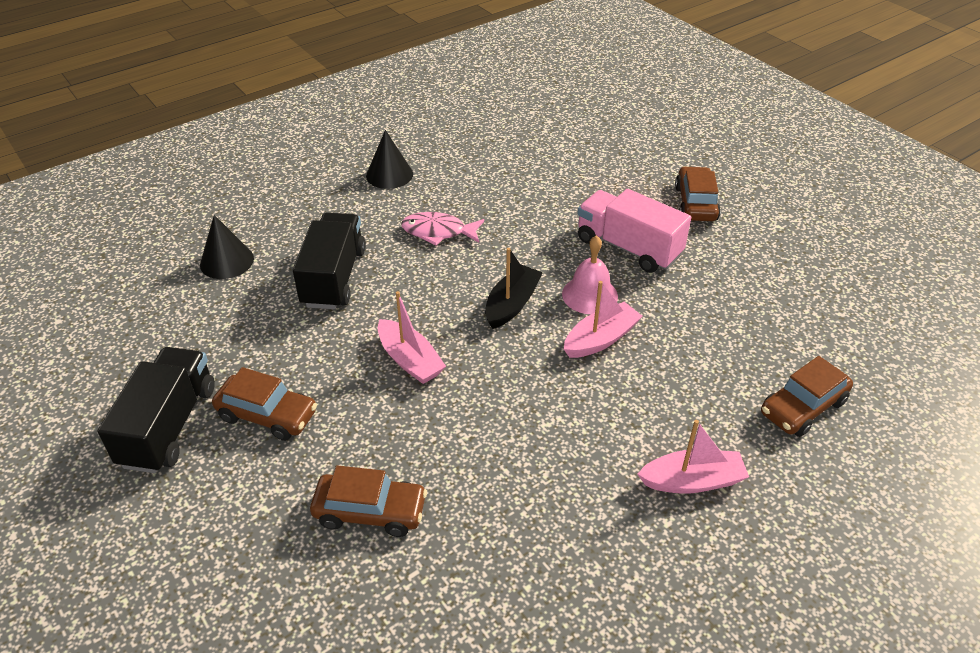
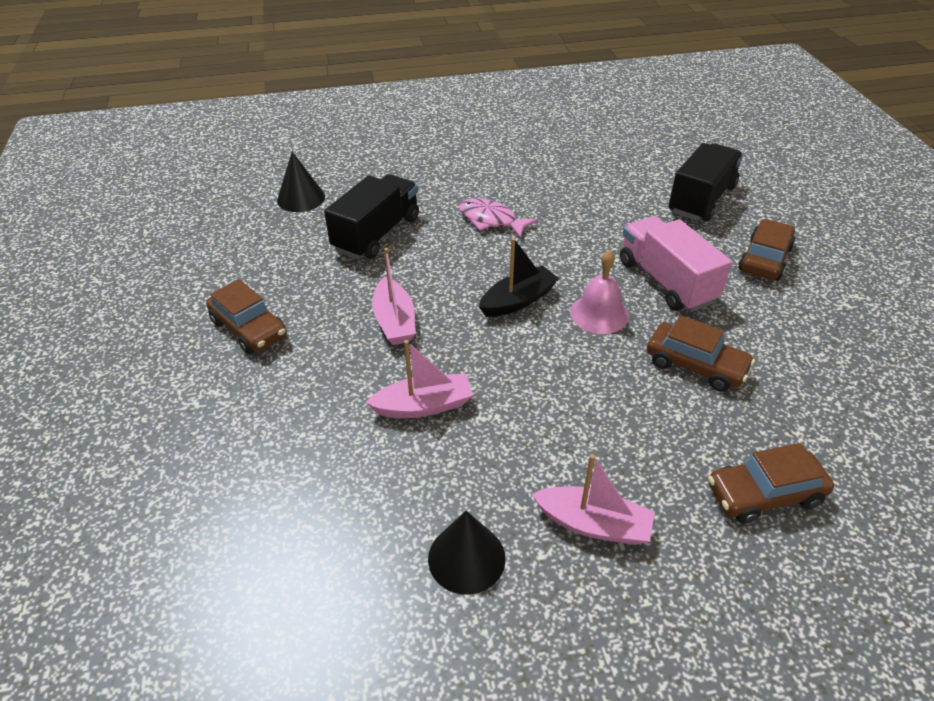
camera: 25 degrees right, 0 degrees up
black truck [97,347,215,473] -> black truck moved to [669,143,743,222]
brown car [310,465,427,537] -> brown car moved to [647,315,755,392]
black cone [366,130,413,189] -> black cone moved to [428,511,505,595]
pink boat [564,281,643,358] -> pink boat moved to [365,340,473,418]

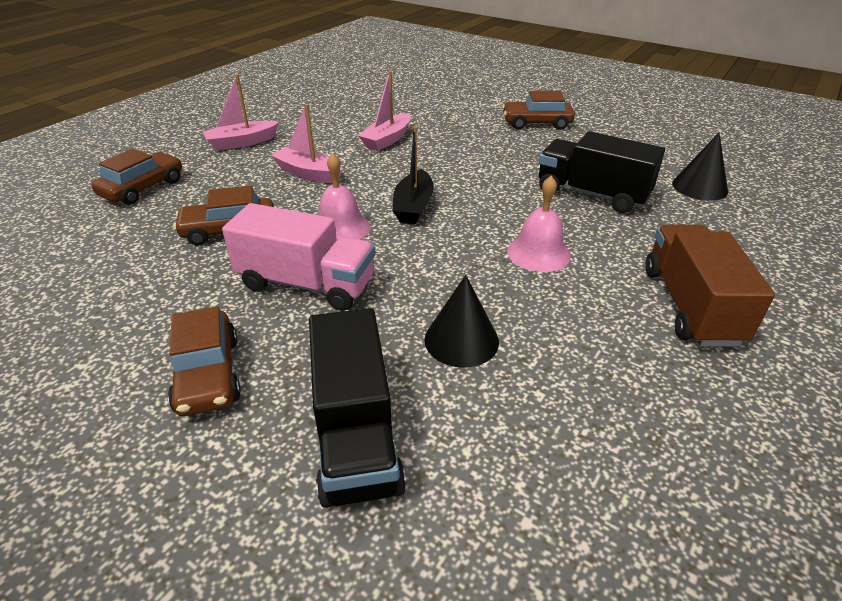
camera: 135 degrees right, 5 degrees down
black truck [324,174,419,259] -> black truck turned 135 degrees clockwise [539,131,665,213]
pink boat [372,248,415,345] -> pink boat moved to [271,104,343,183]
black cone [428,511,505,595] -> black cone moved to [424,275,499,368]
pink fish [459,198,538,238] -> pink bell [507,176,571,272]
none -> brown truck [645,224,775,347]

